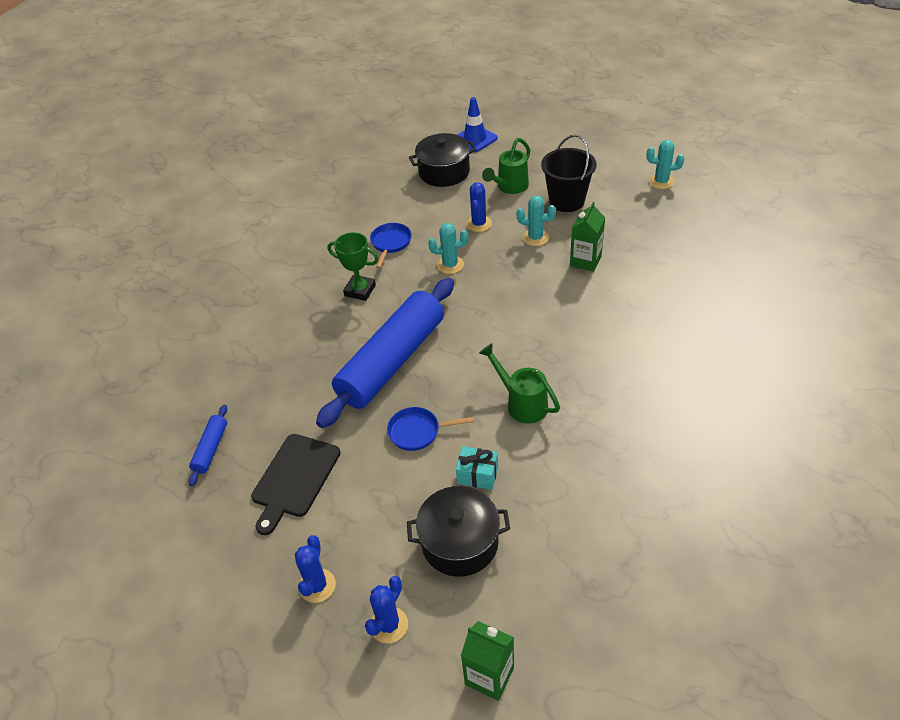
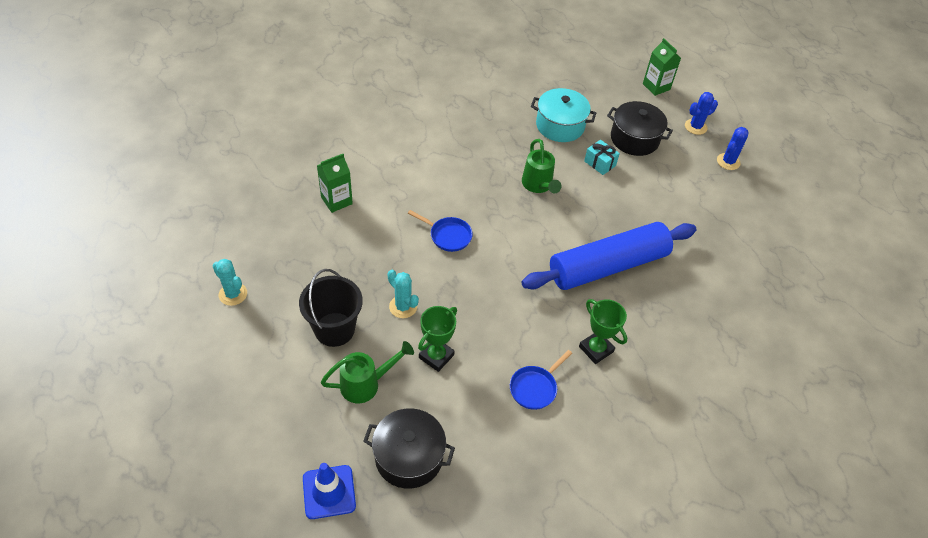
camera: 155 degrees left, 5 degrees up
blue rolling pin [189,405,227,486] -> none
black cutting board [251,434,340,535] -> none
blue pan [387,407,474,451] -> blue pan moved to [408,210,473,252]
turquoise cactus [428,223,468,274] -> none
blue cactus [466,182,492,232] -> green trophy [418,306,457,372]
green carton [570,202,605,272] -> green carton moved to [317,154,353,213]
none -> turquoise pot [531,88,596,142]

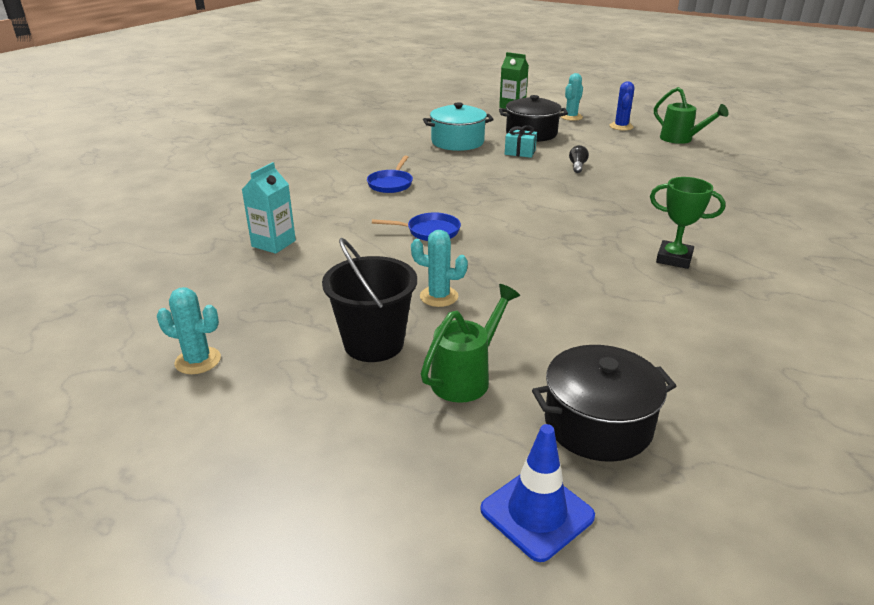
camera: 25 degrees left, 20 degrees down
green carton [317,154,353,213] -> turquoise carton [242,162,296,254]
green trophy [418,306,457,372] -> none
blue pan [510,350,572,410] -> blue pan moved to [367,156,413,193]
blue rolling pin [521,222,696,290] -> none
green watering can [522,139,562,193] -> green watering can moved to [654,87,729,144]
blue cactus [685,92,718,135] -> turquoise cactus [561,73,583,121]
none -> black light bulb [569,145,589,173]

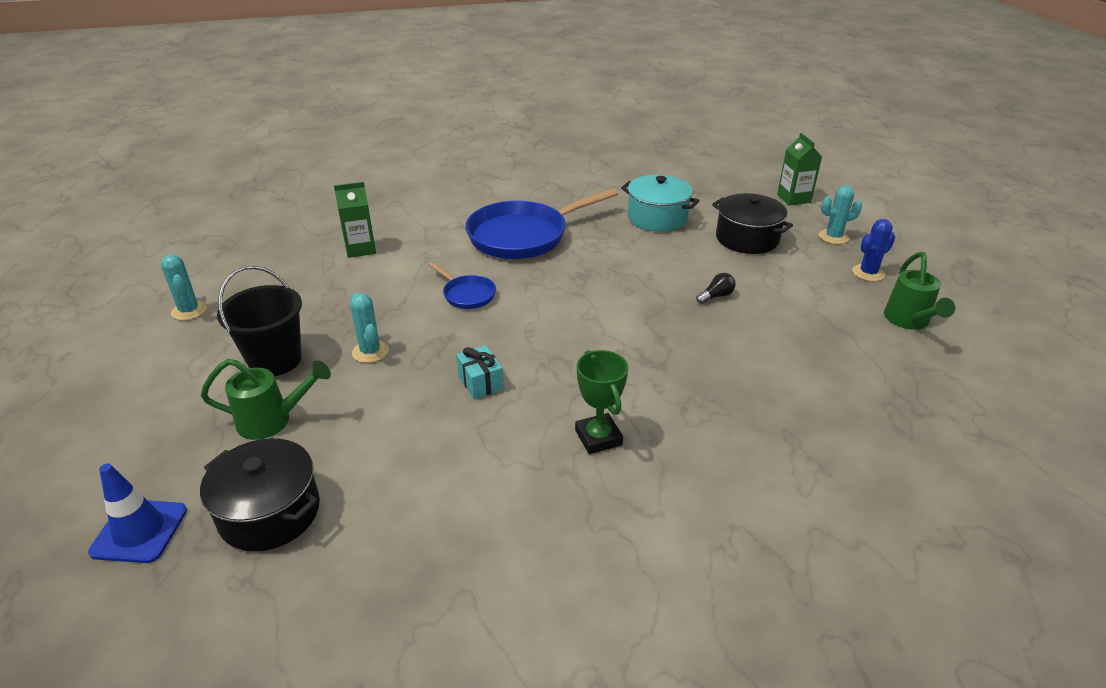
camera: 45 degrees right, 5 degrees up
turquoise carton [242,162,296,254] -> green carton [334,182,376,258]
blue pan [367,156,413,193] -> blue pan [465,188,618,259], size x2.11
turquoise gift [505,125,537,158] -> turquoise gift moved to [456,345,504,399]

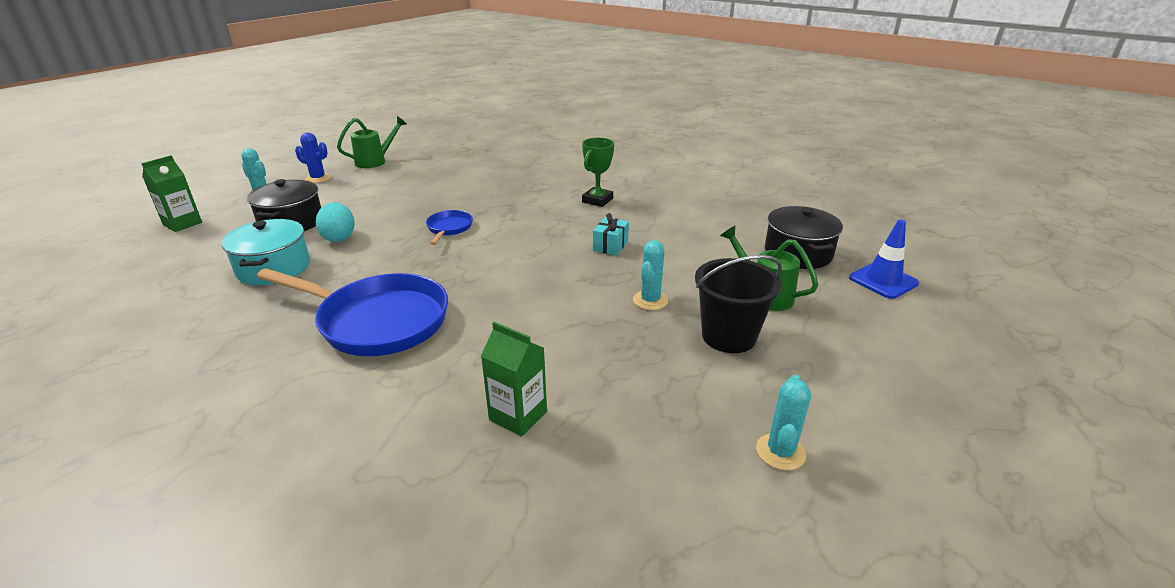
camera: 130 degrees left, 5 degrees down
blue pan [428,262,496,309] -> blue pan moved to [426,210,473,245]
black light bulb [696,273,736,304] -> none
none -> turquoise egg [316,202,355,242]

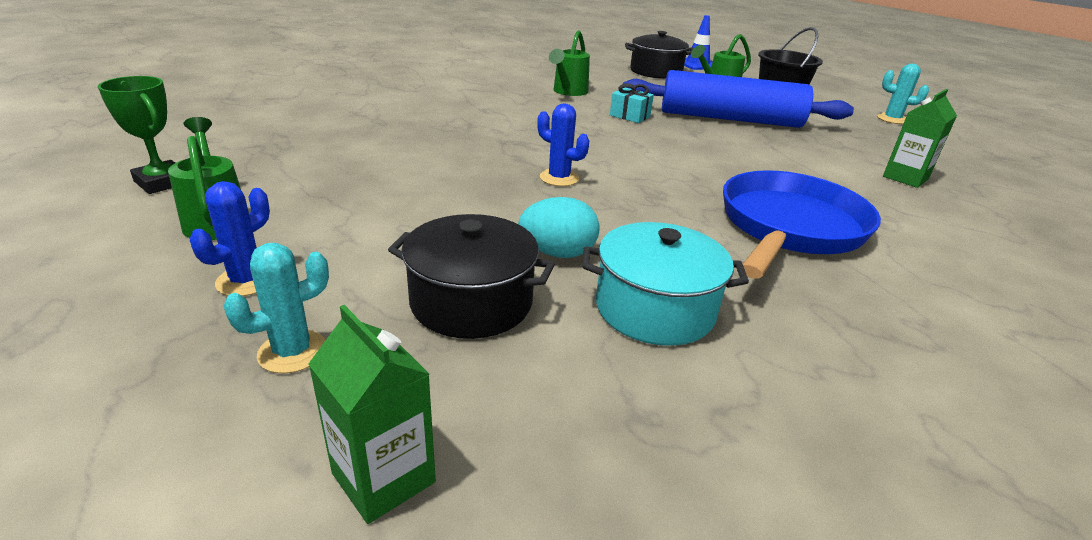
camera: 80 degrees left, 0 degrees up
blue pan [426,210,473,245] -> blue cactus [537,103,589,186]
green trophy [582,138,614,207] -> green trophy moved to [98,76,175,194]
turquoise cactus [633,240,668,310] -> blue rolling pin [623,70,854,128]
none -> green watering can [549,30,590,96]

